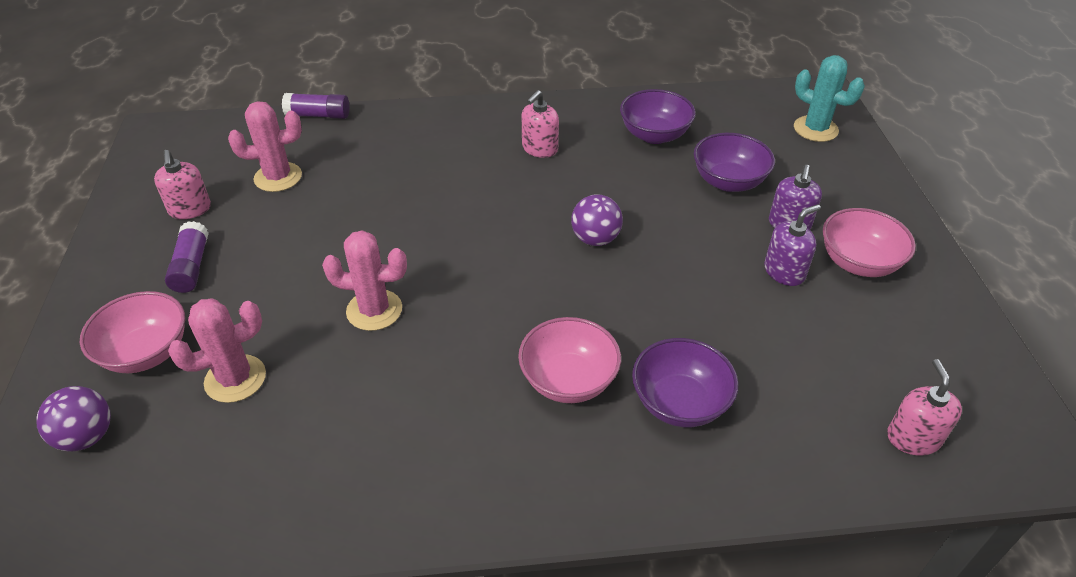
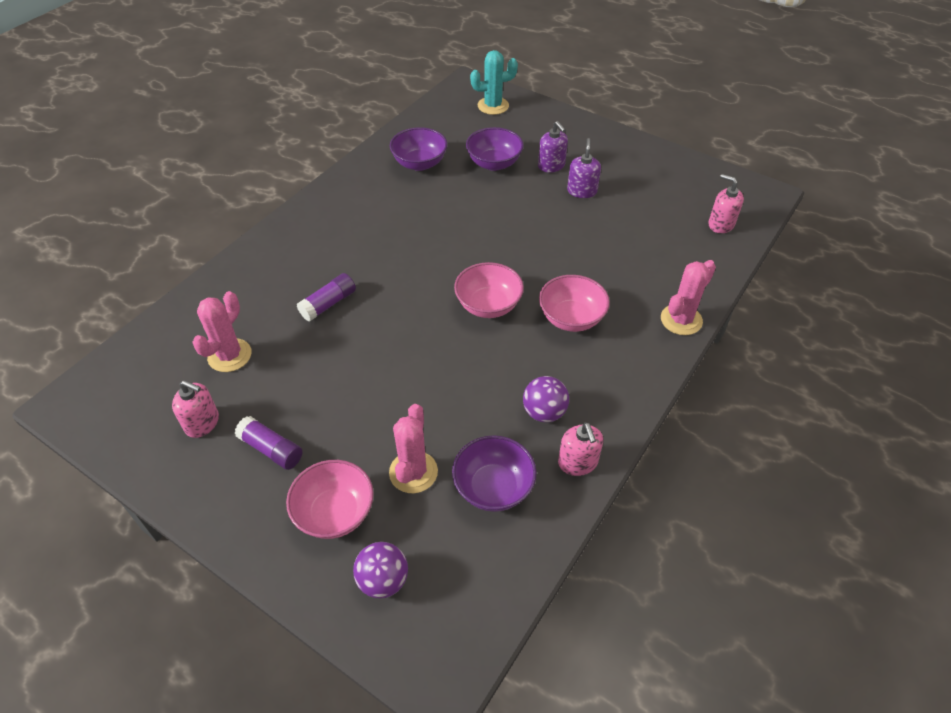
camera: 50 degrees left, 5 degrees up
purple glue stick [282,93,349,119] -> purple glue stick moved to [297,273,356,322]
pink cactus [322,230,407,331] -> pink cactus moved to [661,260,716,335]
pink soap dispenser [522,90,559,158] -> pink soap dispenser moved to [558,422,603,476]
purple ball [571,194,623,246] -> purple ball moved to [523,376,569,422]
purple bowl [632,338,738,427] -> purple bowl moved to [452,435,537,512]
pink bowl [823,208,916,277] -> pink bowl moved to [454,262,524,318]

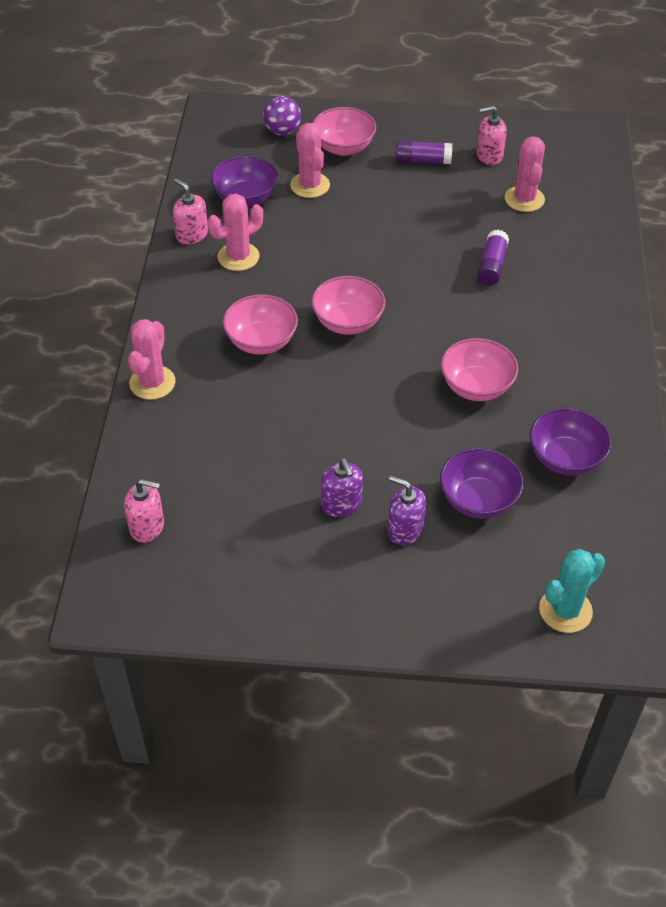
camera: 150 degrees right, 0 degrees up
purple ball [523,376,569,422] -> pink cactus [207,194,263,271]
none -> pink bowl [441,338,518,401]

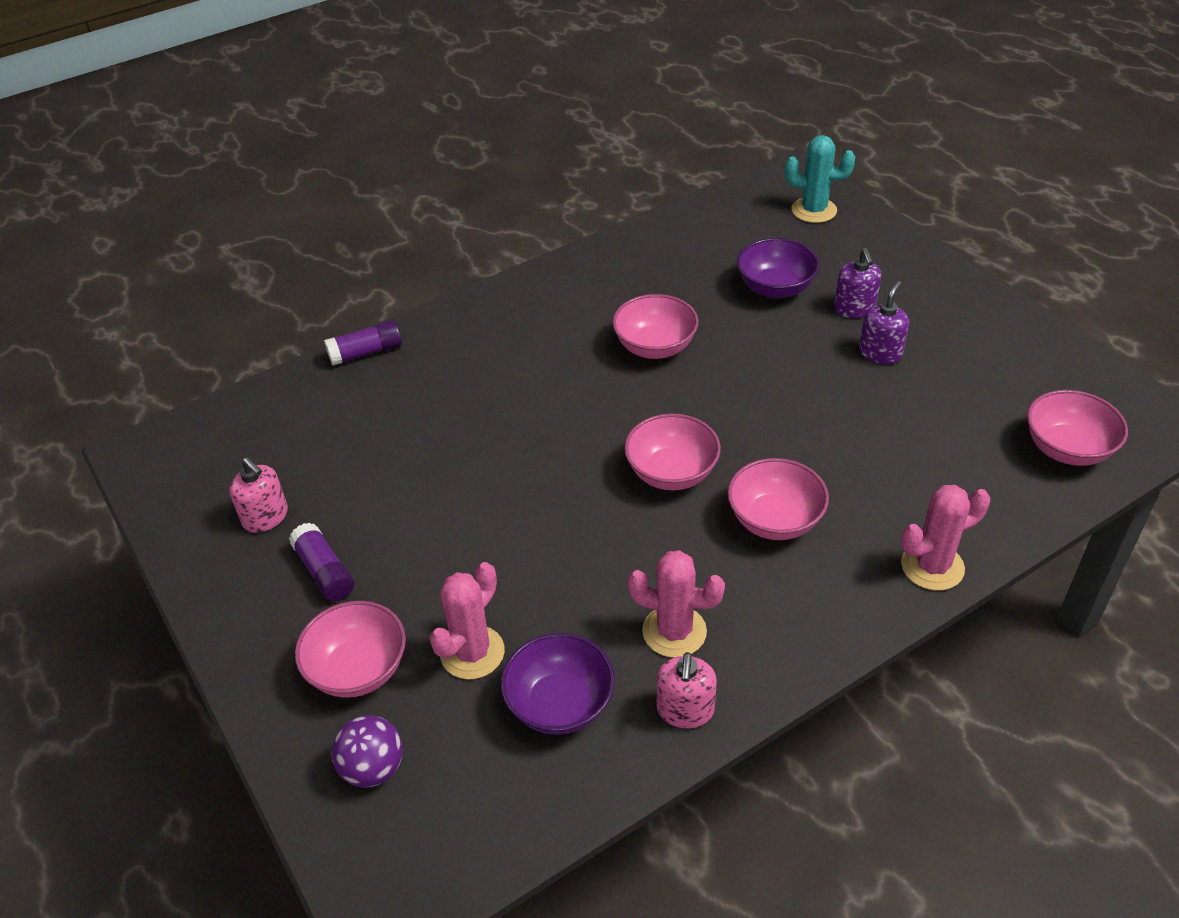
camera: 125 degrees left, 5 degrees down
pink soap dispenser [124,479,164,543] -> pink bowl [1027,390,1128,466]
purple glue stick [477,230,509,285] -> purple glue stick moved to [324,320,402,366]
pink cactus [505,136,545,212] -> none
purple bowl [530,408,612,476] -> none

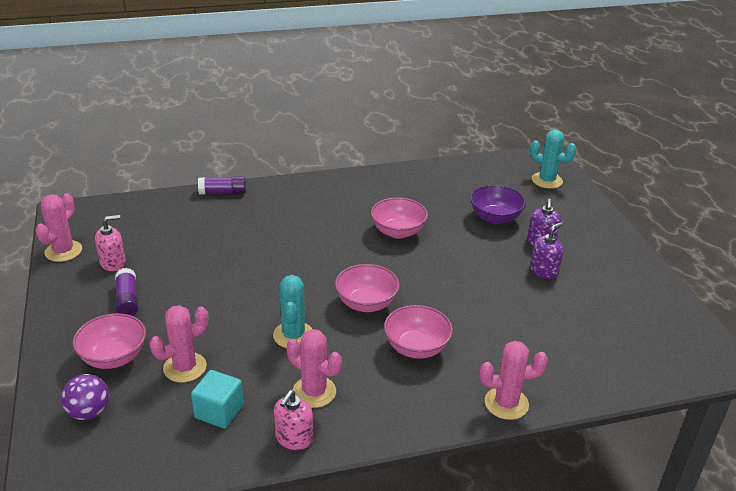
camera: 15 degrees right, 10 degrees down
pink soap dispenser [229,457,288,533] -> pink soap dispenser turned 90 degrees counterclockwise [95,215,126,271]
purple bowl [501,633,615,735] -> turquoise cube [191,370,244,429]
pink bowl [1027,390,1128,466] -> none
none -> pink cactus [35,193,82,262]
none -> turquoise cactus [273,275,312,348]

